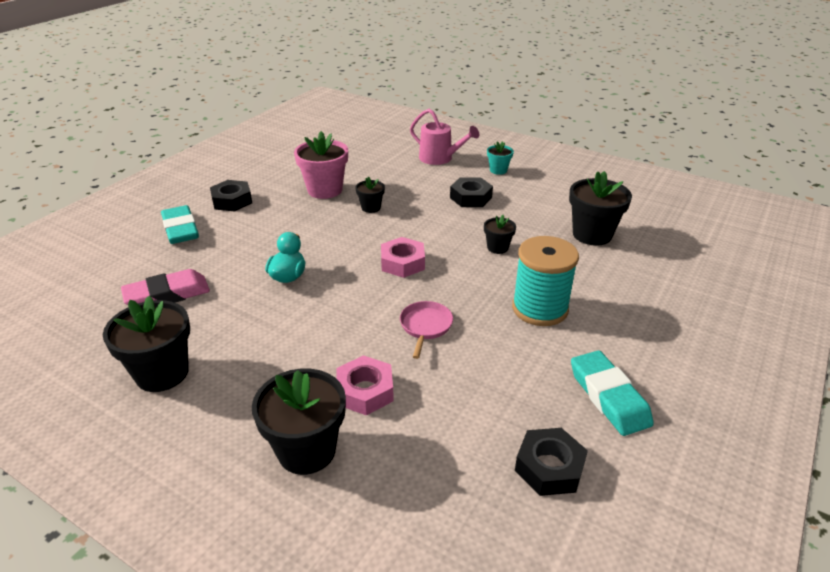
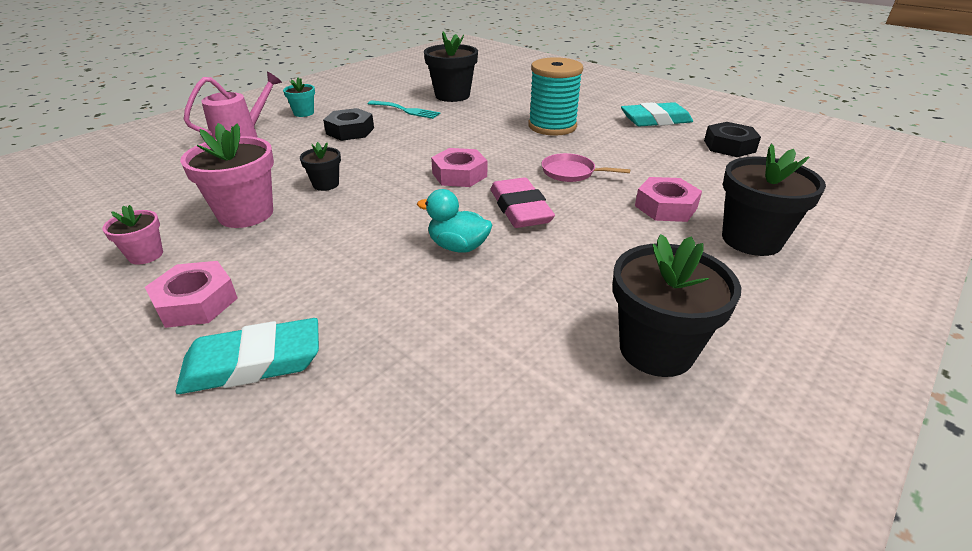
camera: 80 degrees left, 0 degrees up
pink eraser [121,269,210,305] -> pink eraser moved to [491,177,555,228]
black nut [210,180,252,211] -> pink nut [145,261,238,328]
black flower pot [484,215,516,254] -> none
none -> pink flower pot [102,205,163,265]
none -> turquoise fork [368,101,440,119]

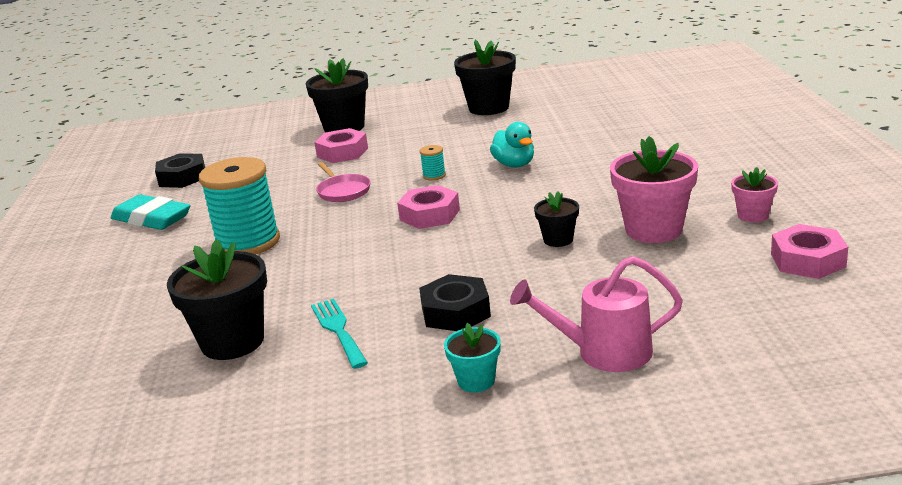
camera: 135 degrees left, 10 degrees down
pink nut [145,261,238,328] -> pink nut moved to [771,224,848,279]
turquoise eraser [176,318,319,394] -> none
pink eraser [491,177,555,228] -> turquoise spool [420,145,446,180]

